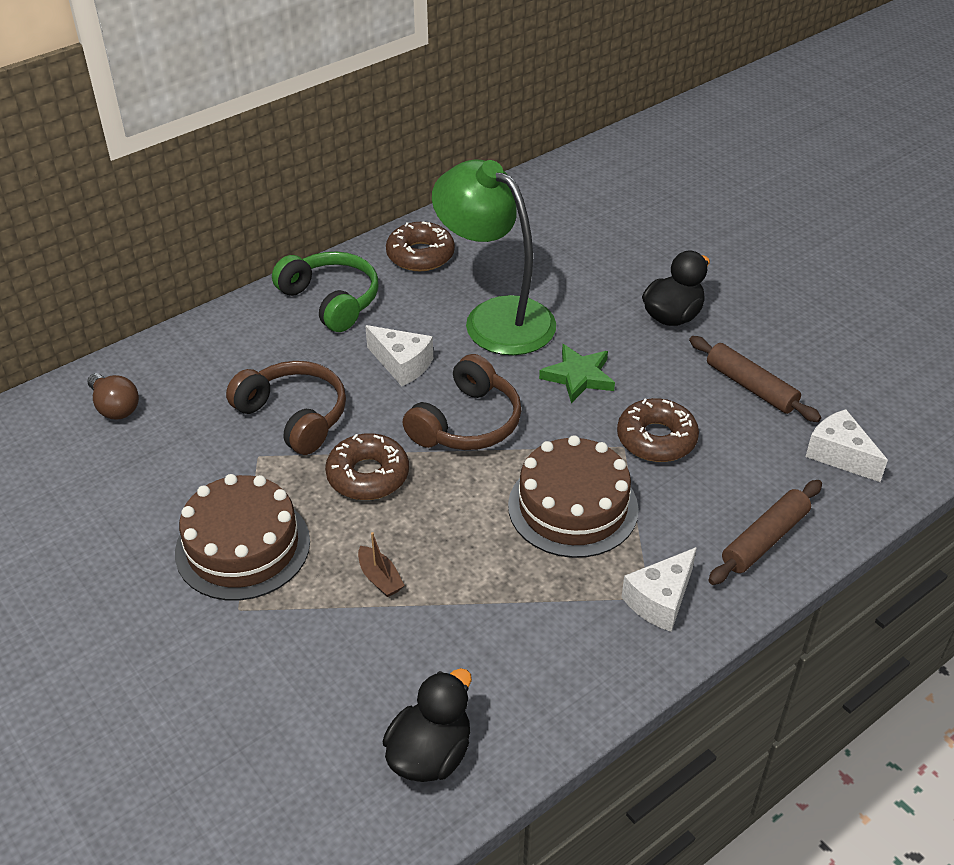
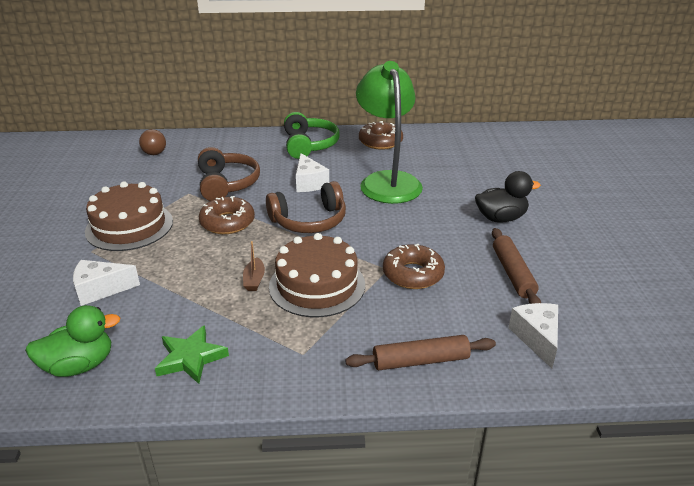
camera: 35 degrees right, 10 degrees down
brown boat [358,532,405,597] -> brown boat moved to [243,241,265,291]
black duck [383,668,472,782] -> green duck [25,305,120,377]
green star [539,344,615,403] -> green star moved to [155,325,229,384]
white cheese [621,547,697,632] -> white cheese moved to [73,260,140,306]

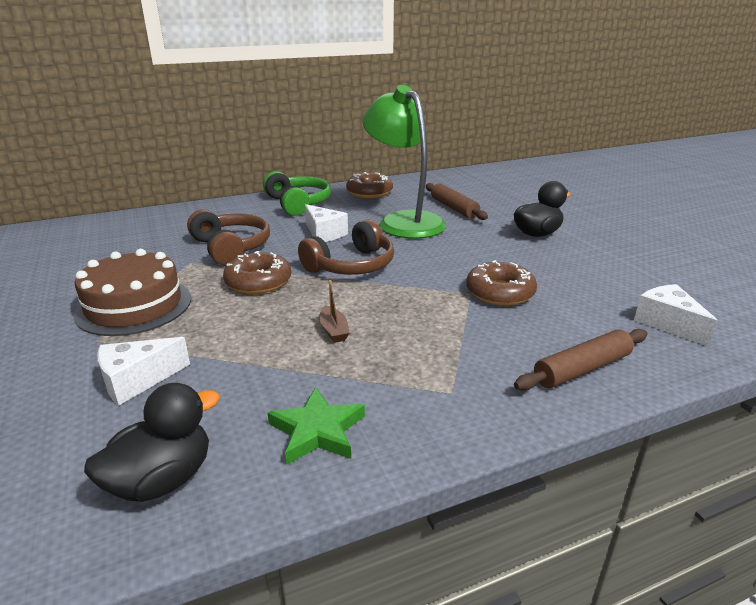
camera: 20 degrees left, 5 degrees down
green duck [25,305,120,377] -> black duck [84,383,220,502]
brown light bulb [139,129,166,155] -> none
brown cake [269,233,365,317] -> none
brown rolling pin [492,228,541,304] -> brown rolling pin moved to [426,183,488,220]

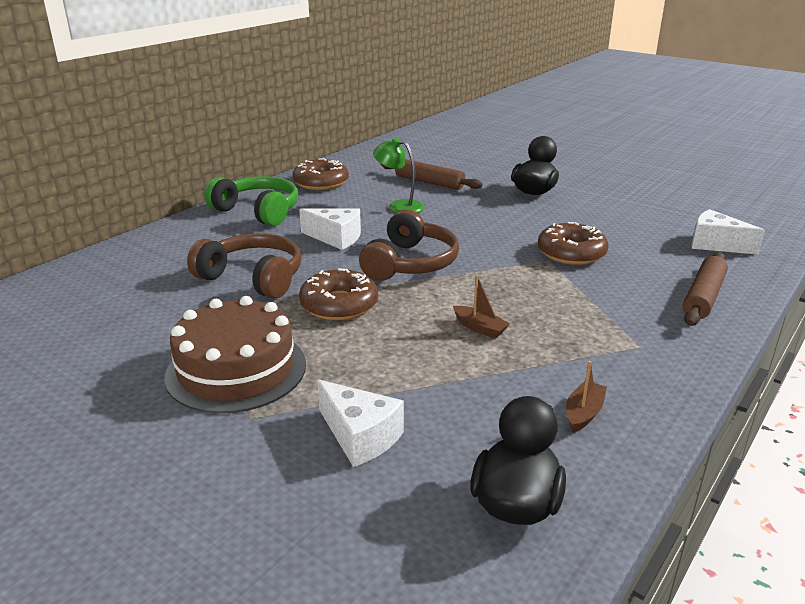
camera: 30 degrees left, 0 degrees up
white cheese [97,337,190,405] -> white cheese turned 75 degrees counterclockwise [317,380,404,467]
green star [268,387,365,465] -> brown boat [566,361,607,433]
green lamp [362,85,446,239] -> green lamp [373,138,424,213], size x0.48

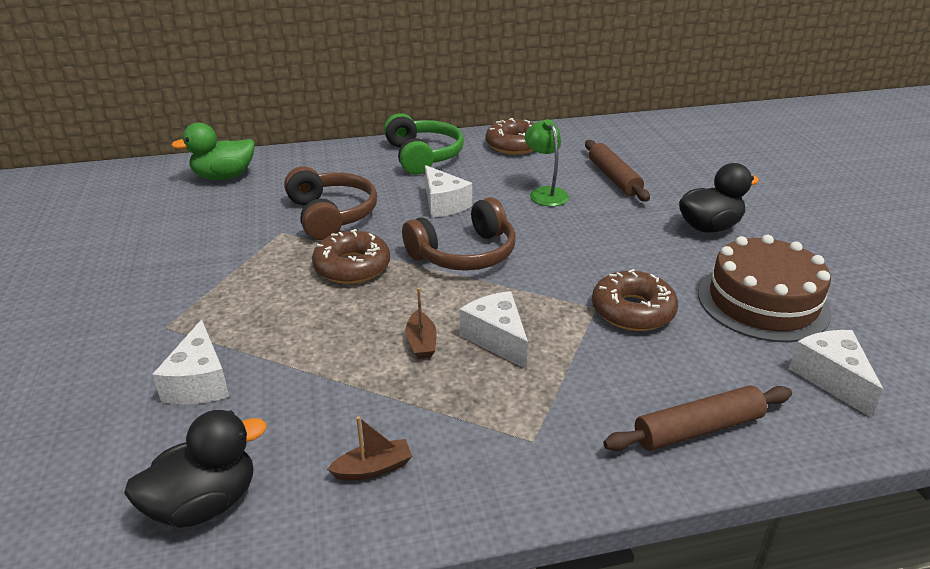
camera: 40 degrees right, 5 degrees up
brown cake [165,296,306,413] -> brown cake moved to [698,235,832,342]
none -> green duck [171,123,255,180]
none -> white cheese [460,291,528,369]

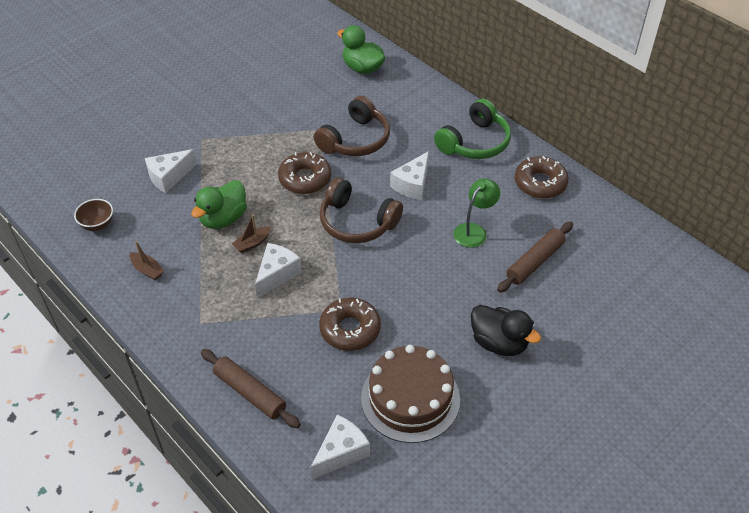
camera: 60 degrees right, 15 degrees up
black duck [124,410,267,528] -> brown bowl [74,199,113,231]
none -> green duck [191,180,247,229]

